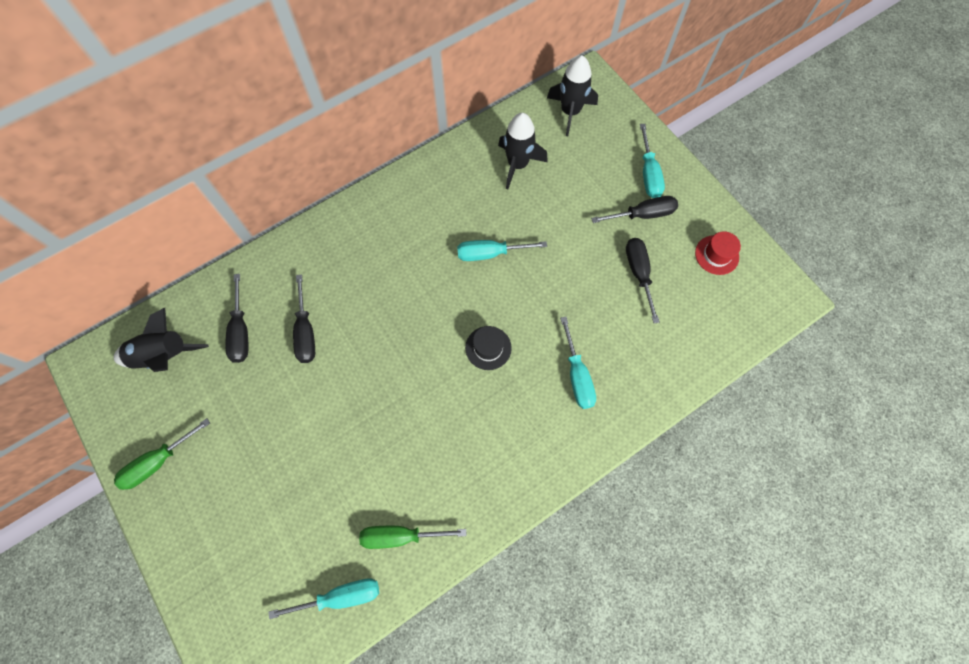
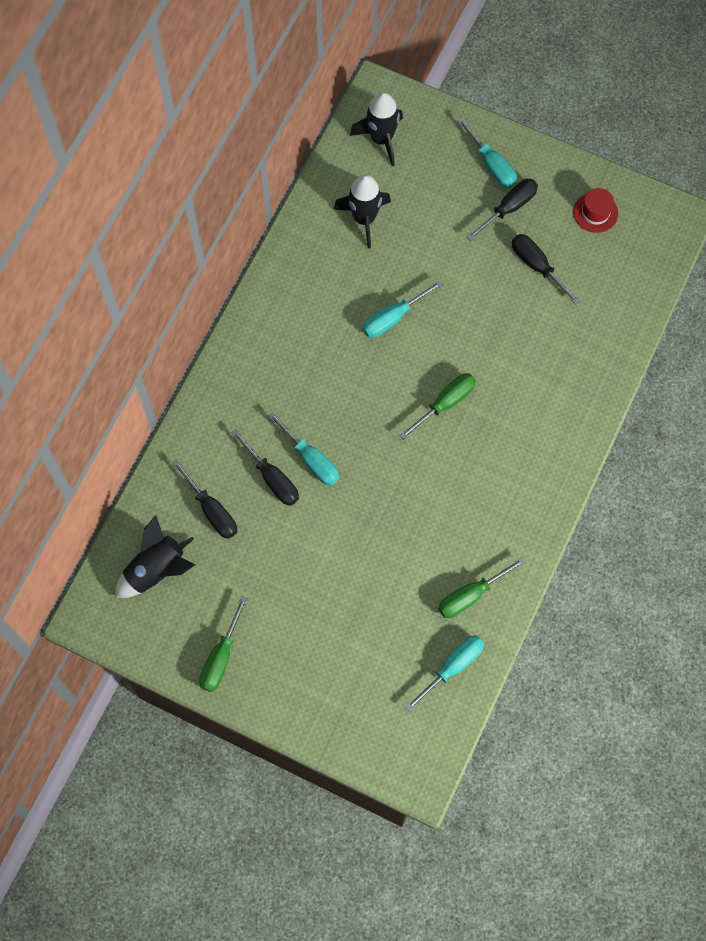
camera: 30 degrees left, 0 degrees up
black hat [465,326,512,370] -> green screwdriver [399,373,476,440]
turquoise screwdriver [560,317,596,409] -> turquoise screwdriver moved to [268,412,339,486]

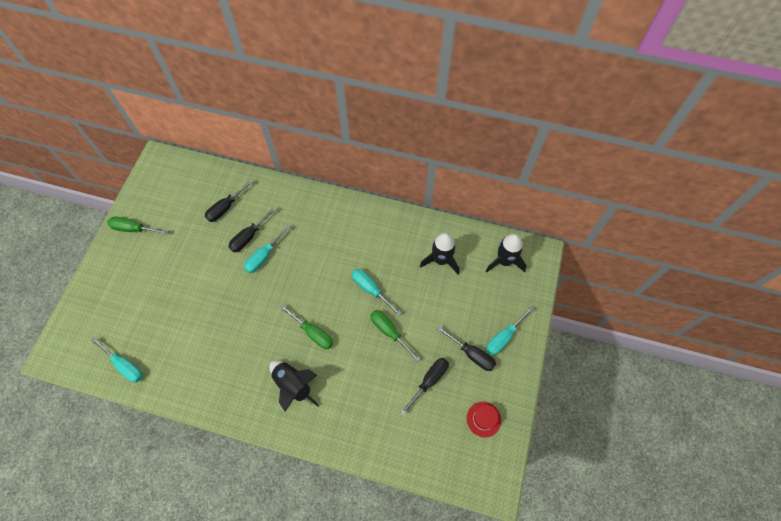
camera: 80 degrees right, 5 degrees down
black rocket [115,515,195,598] -> black rocket moved to [269,361,319,412]
green screwdriver [438,557,526,618] -> green screwdriver moved to [370,310,420,362]

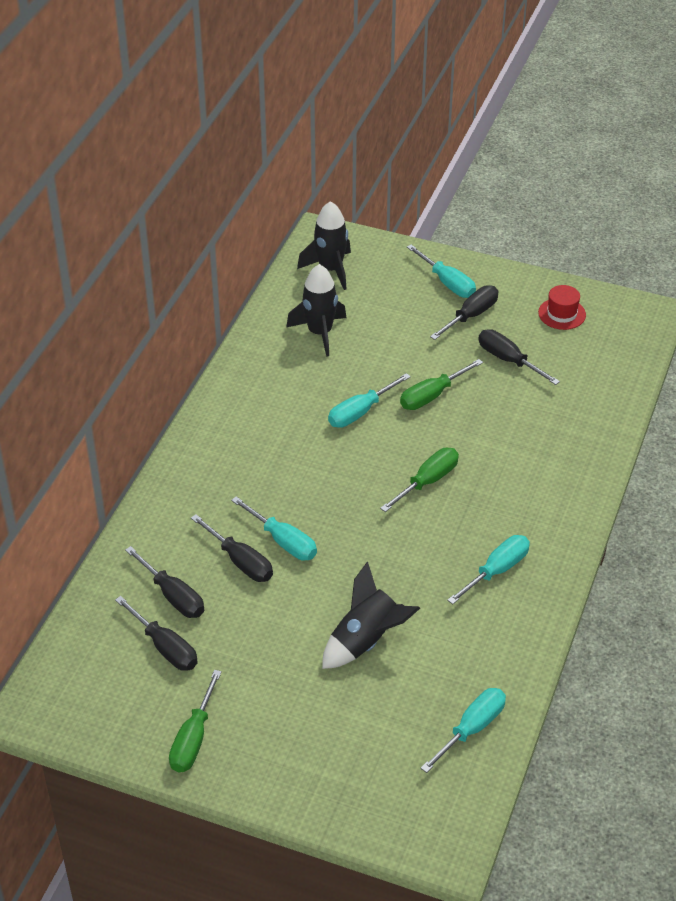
camera: 85 degrees left, 20 degrees down
black rocket [269,361,319,412] -> black rocket moved to [322,562,420,669]
none -> black screwdriver [115,596,198,671]
none -> turquoise screwdriver [447,535,530,604]

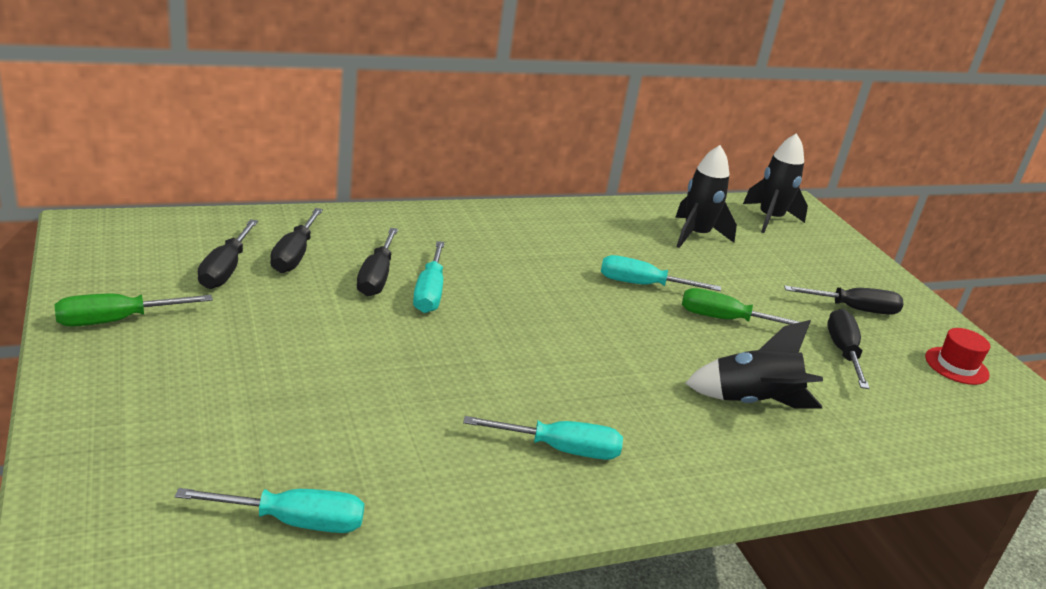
camera: 45 degrees right, 15 degrees down
black rocket [322,562,420,669] -> black rocket moved to [685,320,823,409]
green screwdriver [380,448,459,512] -> none
turquoise screwdriver [407,245,476,298] -> none

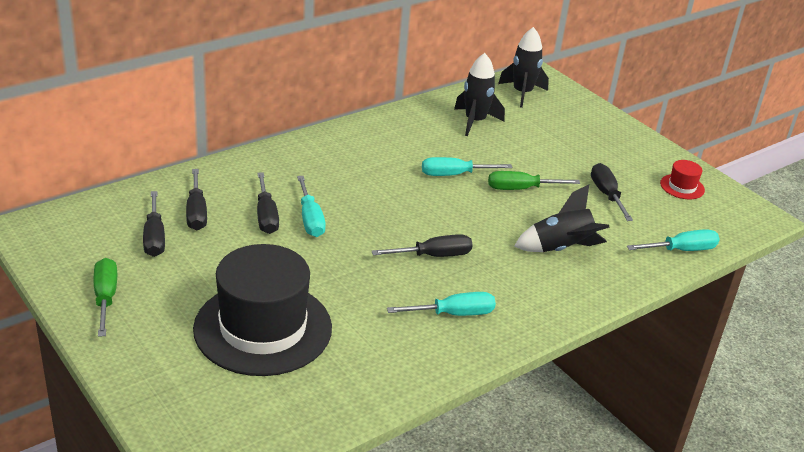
camera: 15 degrees left, 5 degrees up
green screwdriver [54,294,213,326] -> green screwdriver turned 120 degrees clockwise [94,258,117,337]
turquoise screwdriver [175,488,364,533] -> turquoise screwdriver moved to [627,229,720,251]
black screwdriver [784,286,903,315] -> black screwdriver moved to [372,234,473,257]
none -> black hat [193,244,332,376]

